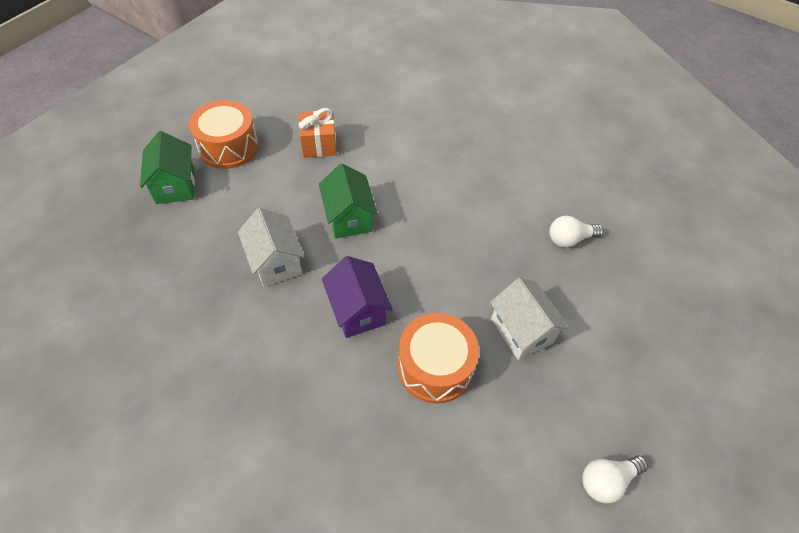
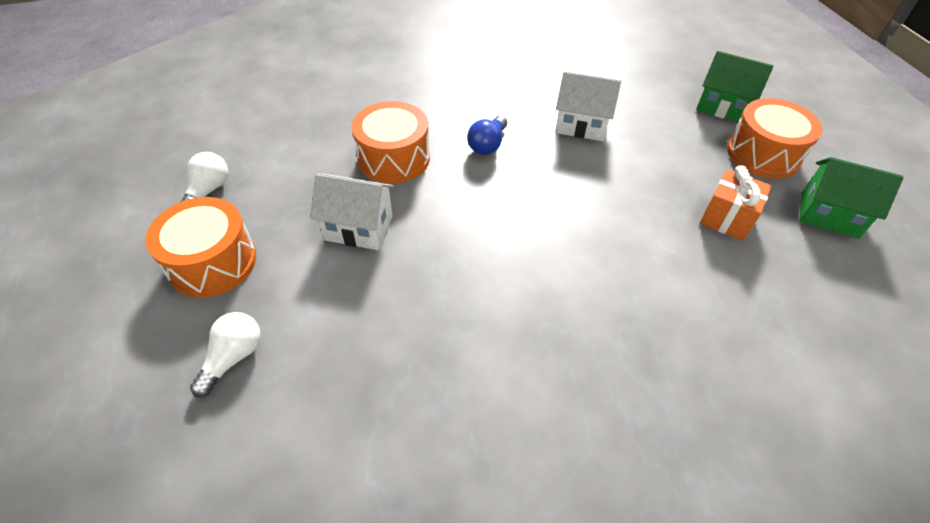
camera: 130 degrees right, 5 degrees down
green house [319,163,378,239] -> green house moved to [799,157,904,239]
purple house [322,256,393,338] -> blue light bulb [467,115,507,155]
white light bulb [549,216,604,248] -> white light bulb moved to [190,312,261,398]
none -> orange drum [145,197,256,298]

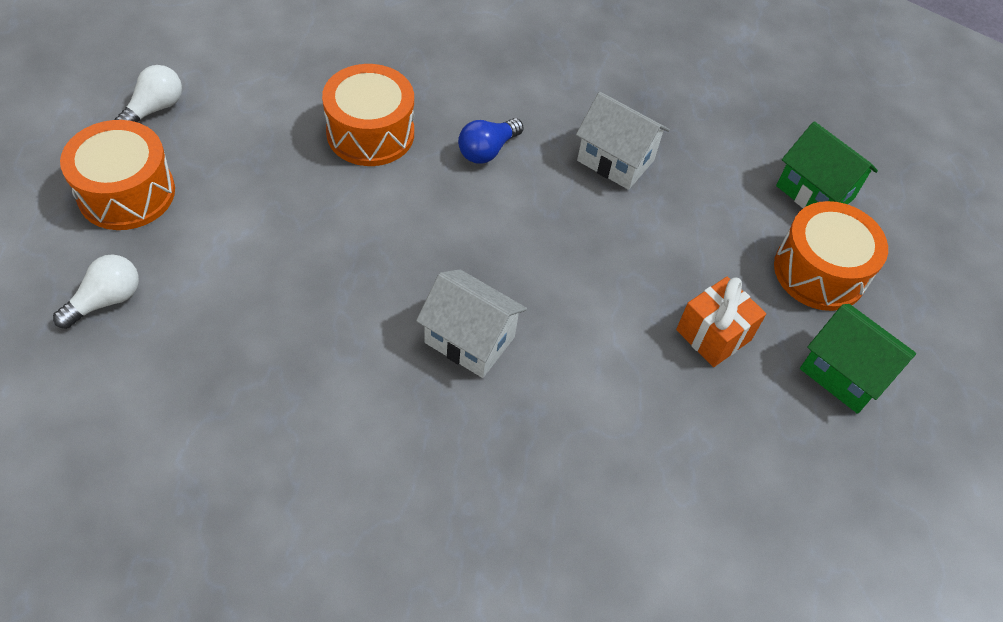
camera: 15 degrees right, 5 degrees up
white house [310,173,395,250] -> white house moved to [416,269,527,378]

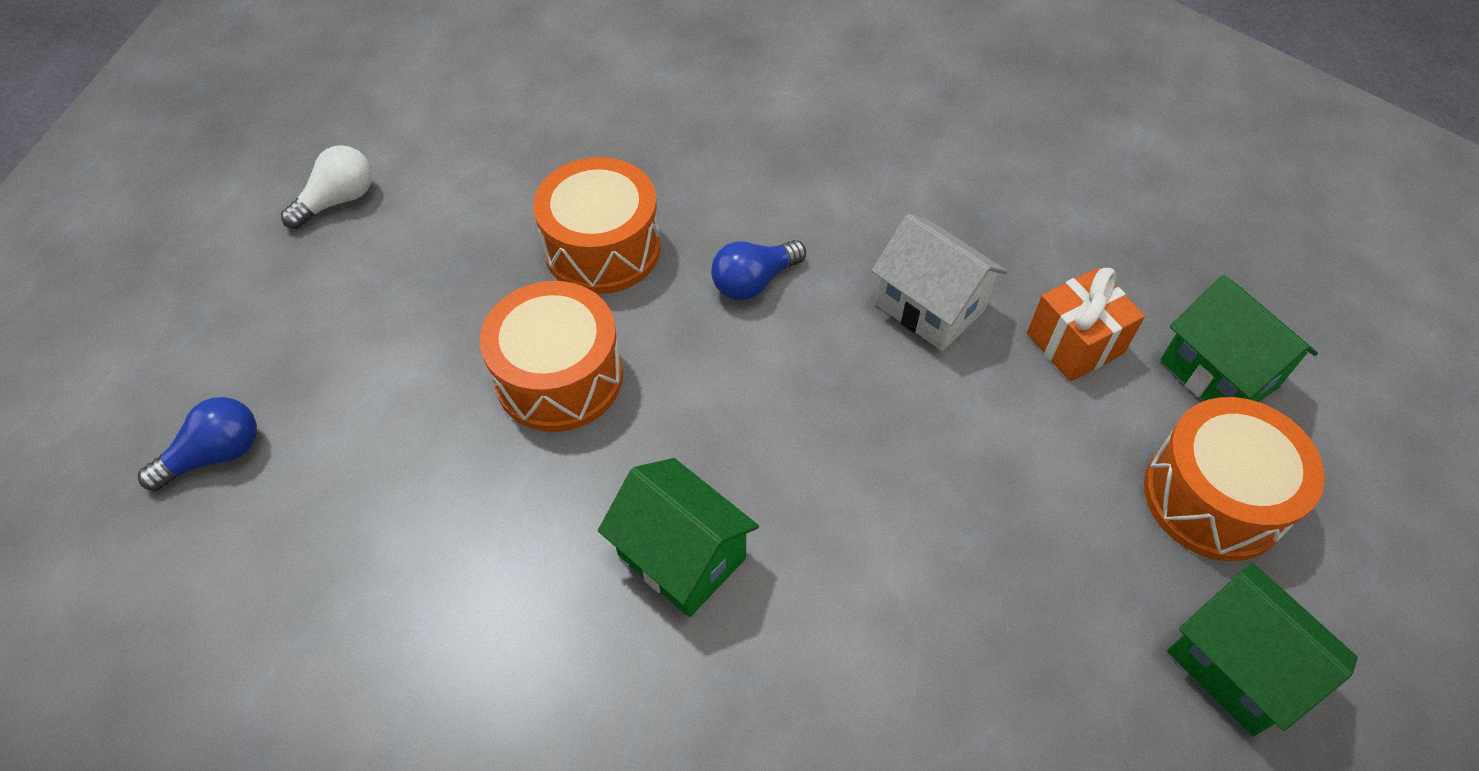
camera: 15 degrees right, 0 degrees up
white light bulb [53,254,139,329] -> blue light bulb [138,397,257,491]
orange drum [60,120,175,230] -> orange drum moved to [480,281,623,432]
white house [416,269,527,378] -> green house [598,458,759,617]
orange gift [676,277,766,367] -> orange gift moved to [1027,268,1145,382]

